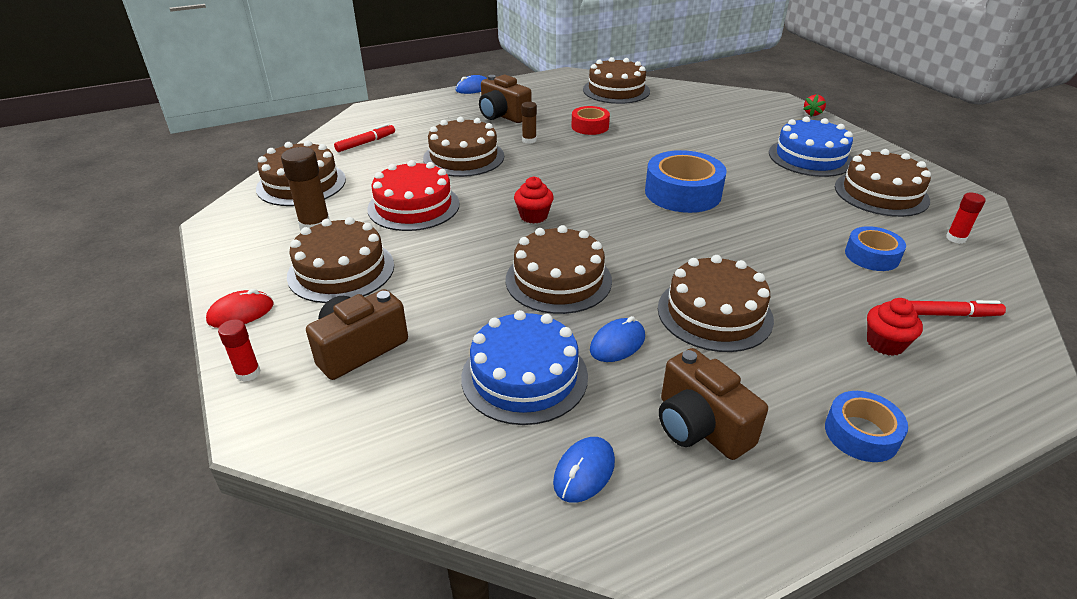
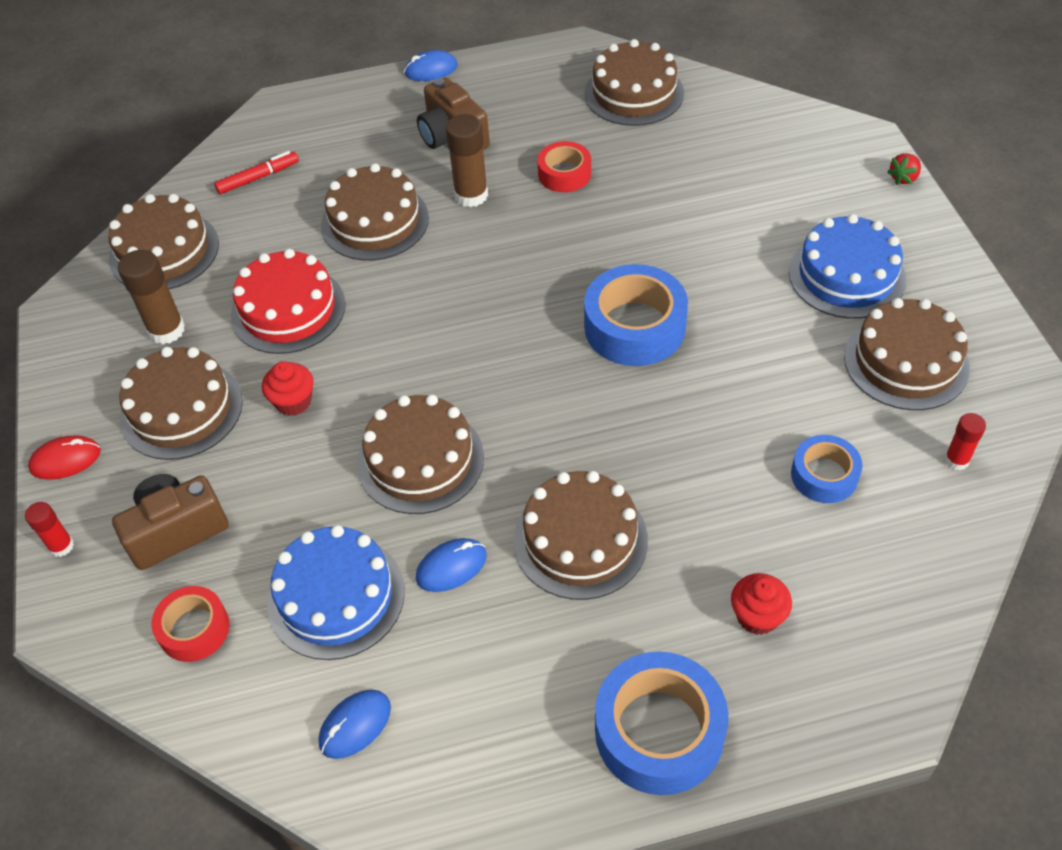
camera: 15 degrees right, 15 degrees up
red cupcake [514,177,554,224] -> red cupcake moved to [262,361,314,416]
brown glue stick [521,102,537,144] -> brown glue stick [445,114,488,207], size x1.71
brown camera [659,348,768,460] -> none
blue tape [825,391,908,462] -> blue tape [595,651,728,795], size x1.70
red marker [910,300,1006,317] -> none
none -> red tape [151,586,230,662]

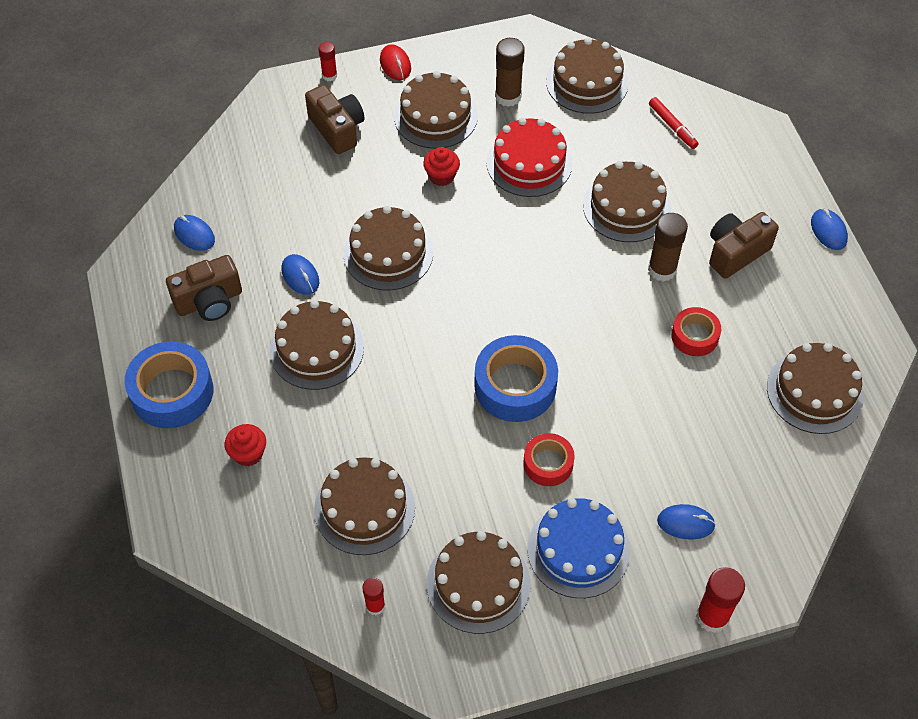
camera: 85 degrees right, 5 degrees up
red tape [151,586,230,662] -> red tape moved to [523,433,575,486]
blue cake [267,525,405,660] -> none
blue tape [791,435,862,503] -> brown cake [314,457,415,555]
red strawberry [887,153,921,185] -> red glue stick [696,567,745,633]
none -> brown camera [166,255,242,321]
none -> blue mouse [657,504,716,540]

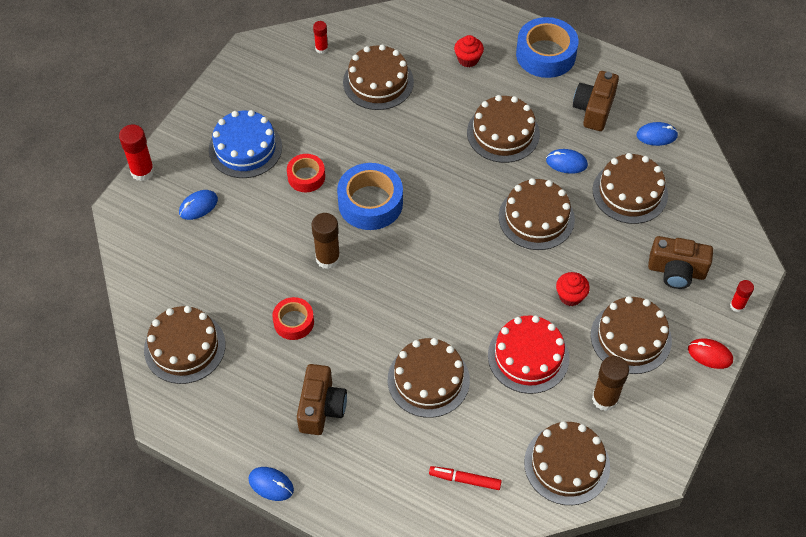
camera: 135 degrees right, 0 degrees up
brown cake [427,531,531,634] -> brown cake moved to [593,153,668,224]
brown glue stick [648,213,688,282] -> brown glue stick moved to [311,213,340,269]

